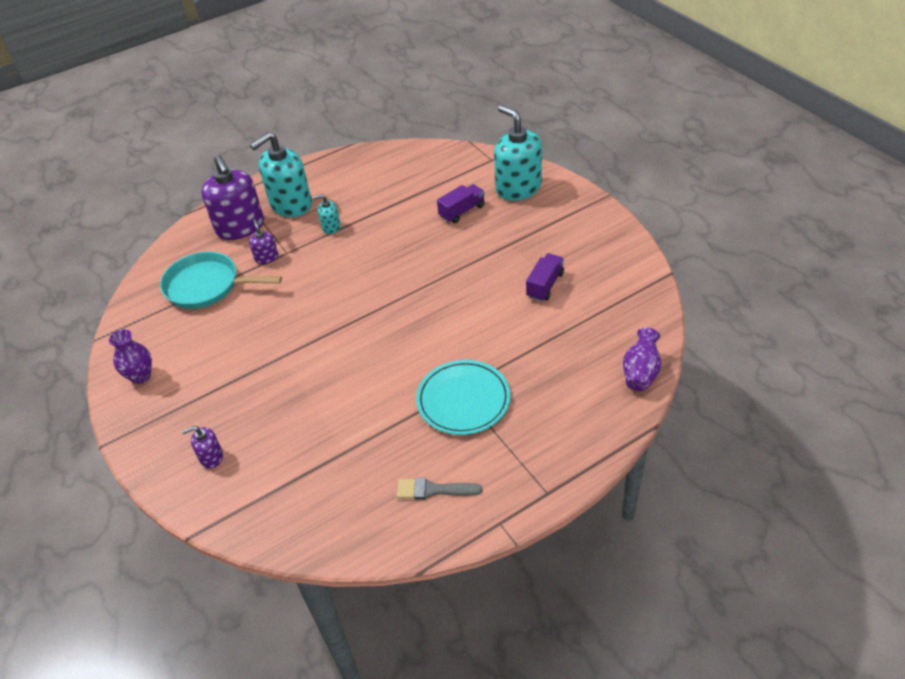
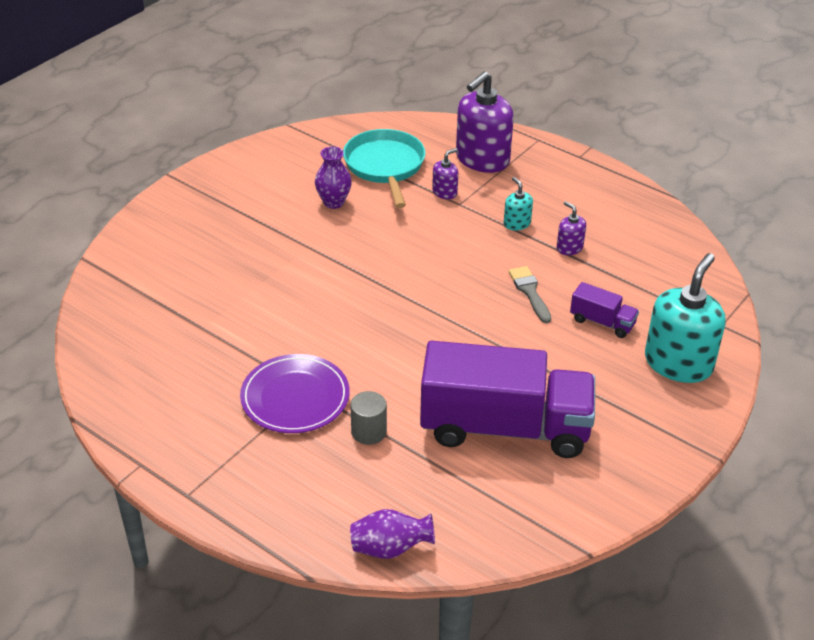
camera: 65 degrees right, 5 degrees down
purple vase [109,329,152,384] -> purple vase moved to [315,147,352,209]
purple soap dispenser [182,426,223,469] -> purple soap dispenser moved to [557,201,586,255]
turquoise soap dispenser [250,132,312,217] -> none
grey brush [397,478,482,500] -> grey brush moved to [509,266,551,323]
turquoise plate [416,360,511,435] -> purple plate [240,354,350,433]
purple truck [526,253,564,302] -> purple truck [420,341,595,458], size x2.39
none -> grey cylinder [350,391,387,445]

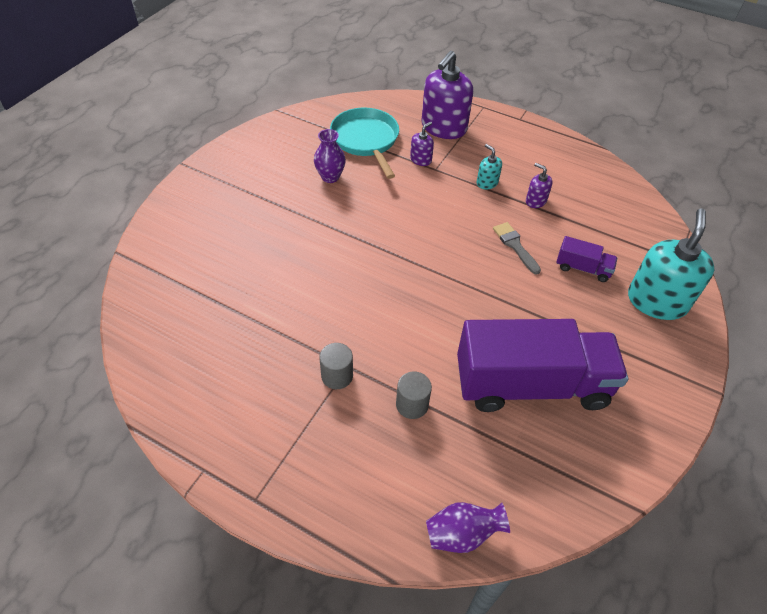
camera: 10 degrees left, 10 degrees up
purple plate [240,354,350,433] -> grey cylinder [319,343,353,389]

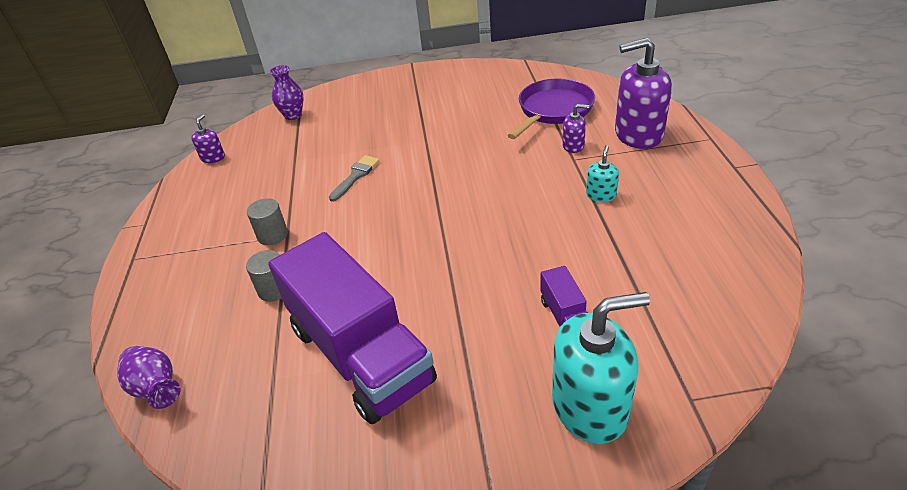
camera: 60 degrees right, 10 degrees down
purple vase [314,129,346,183] -> purple vase moved to [270,65,303,120]
turquoise pan [330,108,399,179] -> purple pan [507,79,595,139]
grey brush [493,222,541,275] -> grey brush moved to [329,155,380,202]
purple soap dispenser [526,163,553,208] -> purple soap dispenser moved to [191,114,225,163]

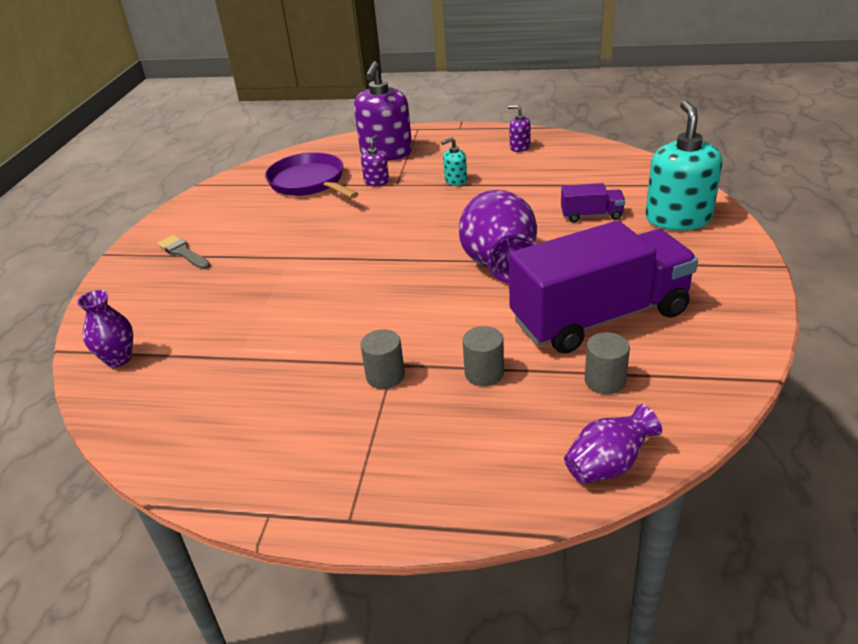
camera: 75 degrees left, 5 degrees down
purple soap dispenser [191,114,225,163] -> purple soap dispenser moved to [508,105,531,152]
grey brush [329,155,380,202] -> grey brush moved to [157,235,211,269]
turquoise soap dispenser [586,145,619,202] -> turquoise soap dispenser turned 60 degrees counterclockwise [441,137,467,186]
none -> purple vase [459,190,537,283]
none -> grey cylinder [585,332,630,394]

